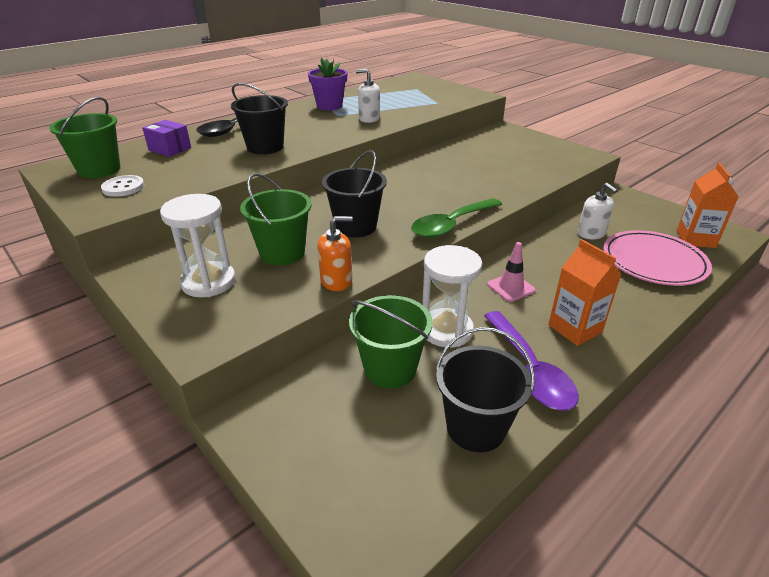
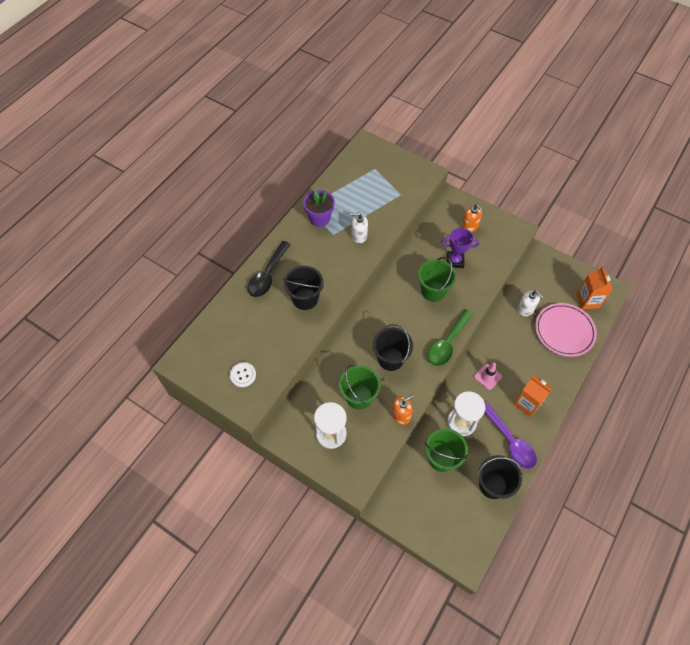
camera: 15 degrees left, 25 degrees up
green bucket [49,97,121,178] -> green bucket moved to [418,257,456,302]
purple box [142,120,191,157] -> none
none -> purple trophy [441,228,480,268]
none -> orange soap dispenser [462,204,484,232]

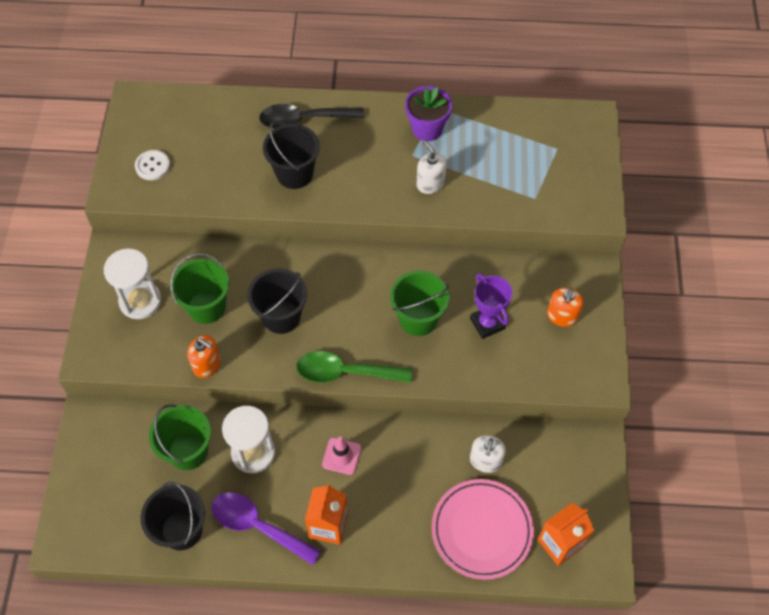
camera: 60 degrees right, 0 degrees up
purple spoon [484,402,537,469] -> purple spoon turned 90 degrees clockwise [212,492,321,565]

